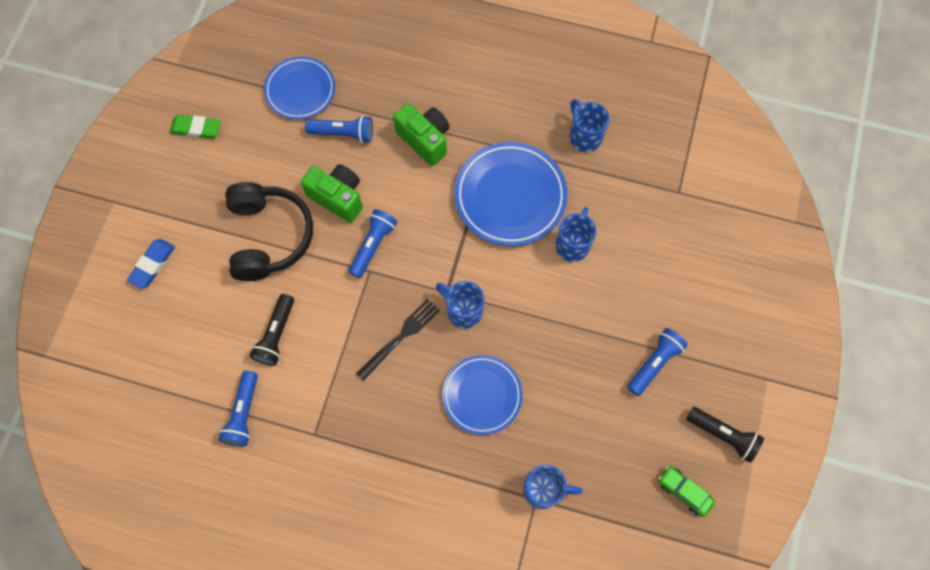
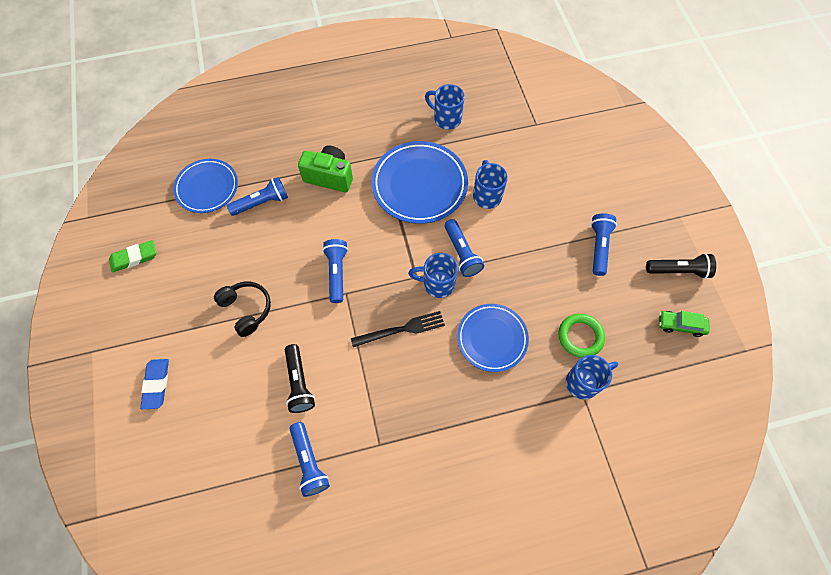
camera: 30 degrees left, 5 degrees down
black headphones [225,182,313,281] -> black headphones [214,282,271,337], size x0.60
green camera [301,164,363,223] -> none
black fork [356,298,440,381] -> black fork turned 60 degrees clockwise [351,311,445,347]
none -> blue flashlight [445,219,484,277]
none -> green ring [558,314,605,358]

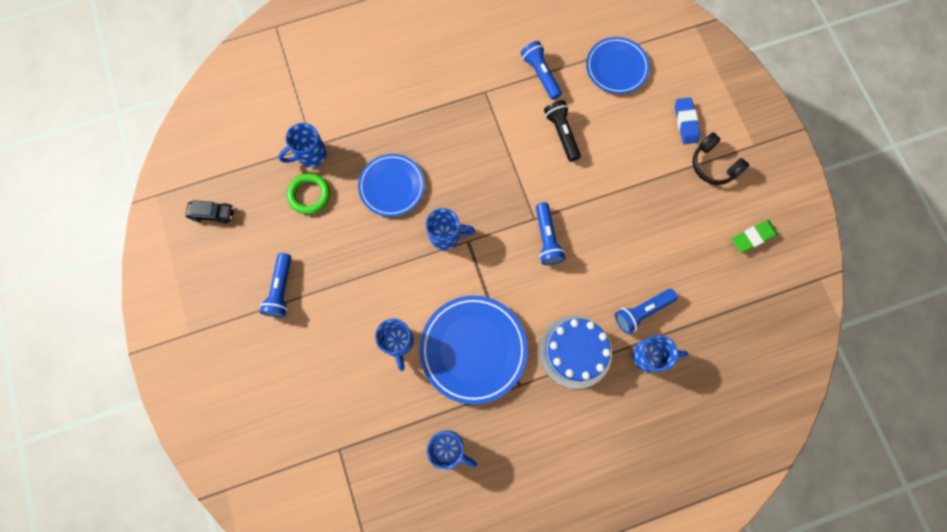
camera: 175 degrees right, 10 degrees up
blue plate [173,159,238,213] -> blue plate moved to [586,37,650,94]
black headphones [214,282,271,337] -> black headphones moved to [693,132,749,185]
green camera [298,145,353,192] -> blue cake [539,315,612,389]
black fork [351,311,445,347] -> none
blue flashlight [445,219,484,277] -> none
black flashlight [646,253,716,279] -> none
green car [659,311,710,337] -> black car [186,200,234,224]
none -> blue mug [632,335,688,373]

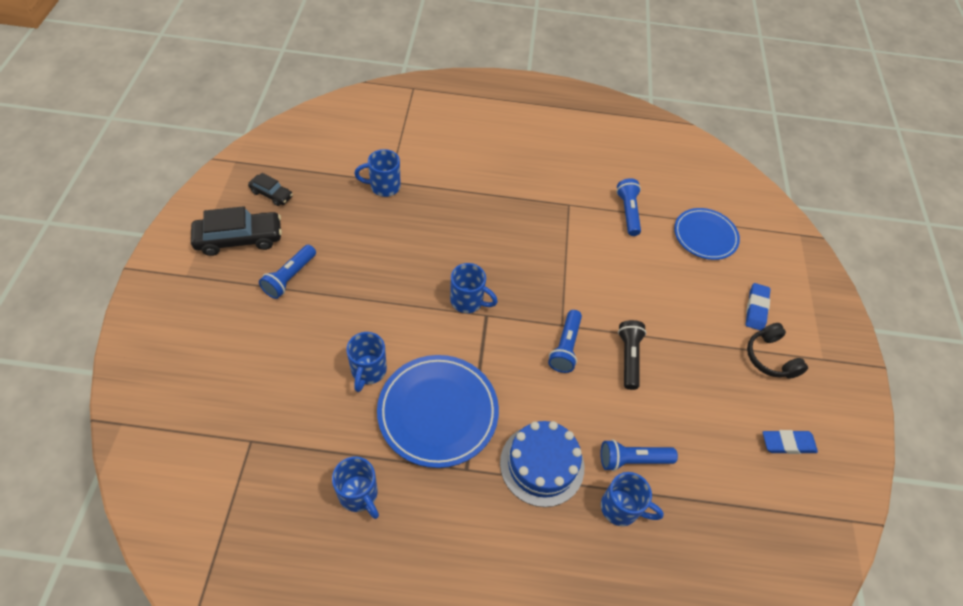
camera: 20 degrees right, 20 degrees down
green ring [287,173,330,215] -> none
blue plate [358,154,425,217] -> none
black flashlight [544,100,581,162] -> black flashlight moved to [618,320,646,390]
green eraser [732,220,778,253] -> blue eraser [763,430,818,454]
none -> black car [191,206,282,256]

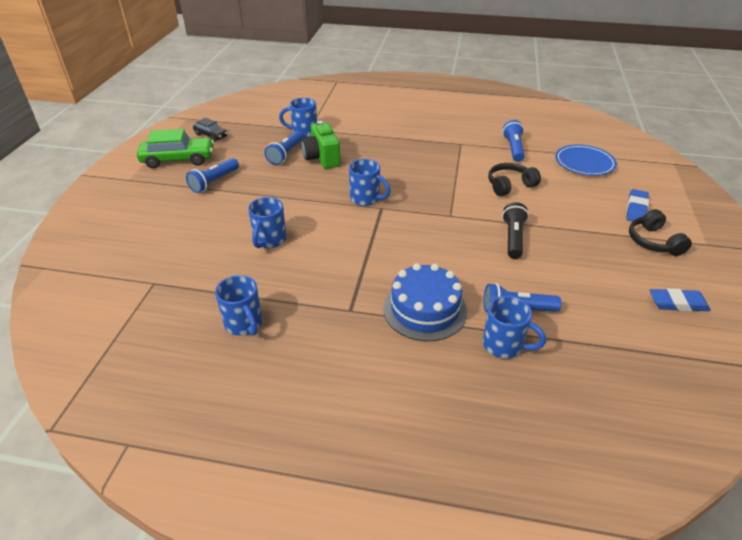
camera: 10 degrees right, 15 degrees down
black car [191,206,282,256] -> green car [137,129,214,168]
blue plate [377,355,499,468] -> none
blue flashlight [548,310,582,373] -> blue flashlight moved to [264,131,302,165]
none -> green camera [301,121,341,169]
none -> black headphones [488,163,541,196]

